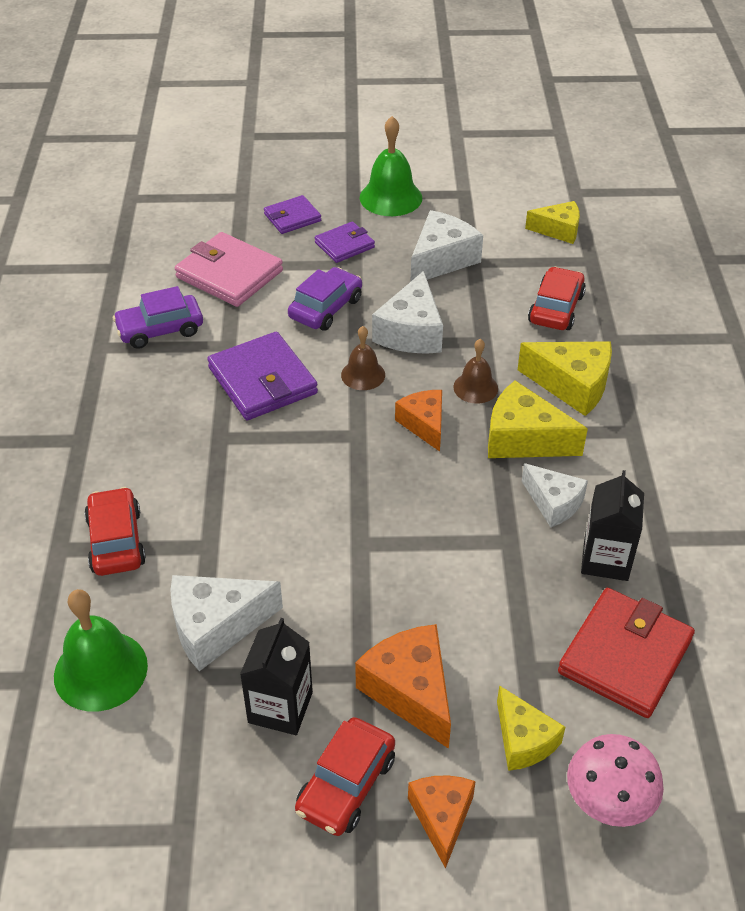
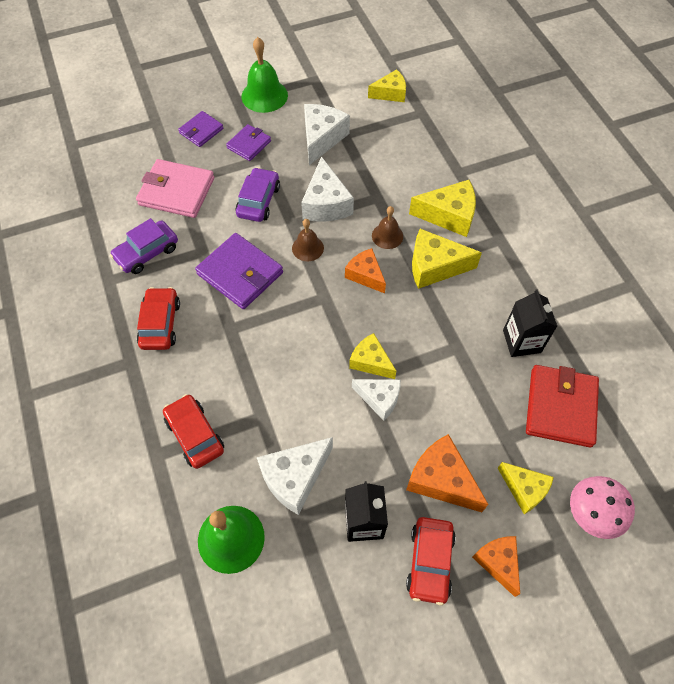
camera: 20 degrees left, 15 degrees up
white cheese [522,463,588,528] -> white cheese moved to [352,379,401,421]
red car [528,267,586,330] -> red car moved to [137,287,180,350]
none -> yellow cheese [349,333,396,379]

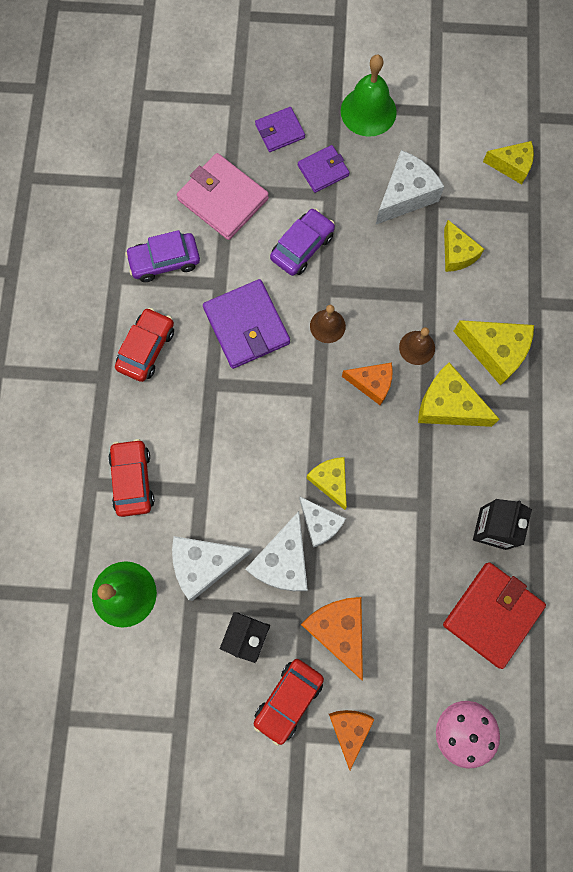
camera: 25 degrees right, 15 degrees up
white cheese [301,156,354,222] -> white cheese moved to [246,511,308,591]
orange cheese [345,248,386,293] -> orange cheese turned 120 degrees clockwise [342,362,393,405]
yellow cheese [498,462,554,514] -> yellow cheese moved to [444,220,484,272]

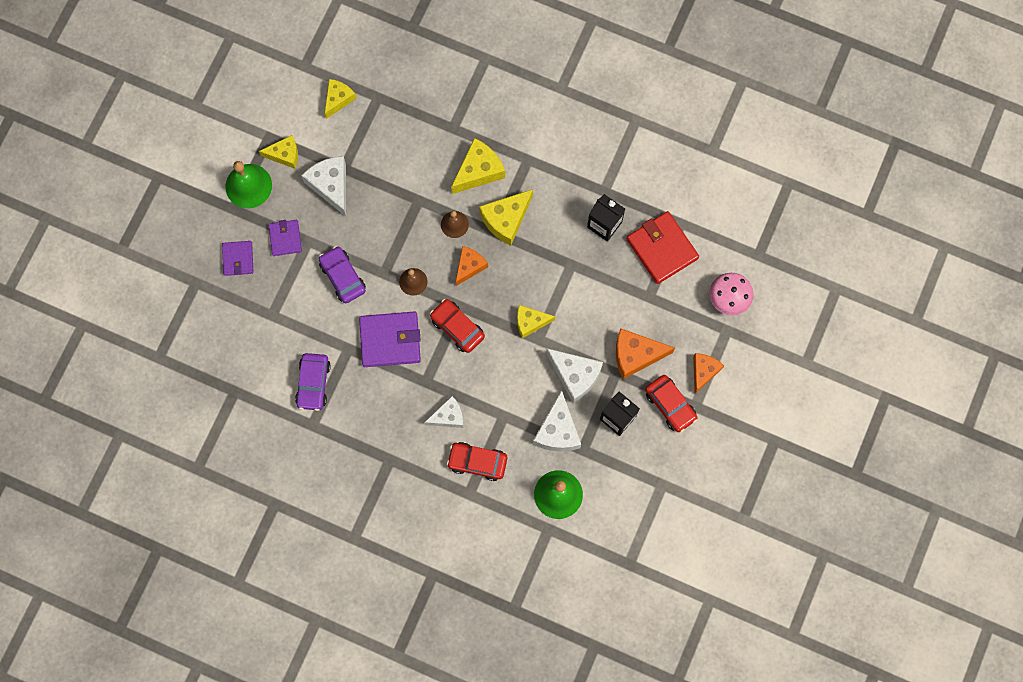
camera: 70 degrees left, 0 degrees up
red car [115,308,174,382] -> red car moved to [430,299,485,353]
pink wallet [177,153,269,240] -> none
white cheese [299,497,346,548] -> white cheese moved to [424,396,463,428]
orange cheese [329,710,375,770] -> orange cheese turned 90 degrees clockwise [693,353,724,393]
yellow cheese [444,220,484,272] -> yellow cheese moved to [259,135,298,169]

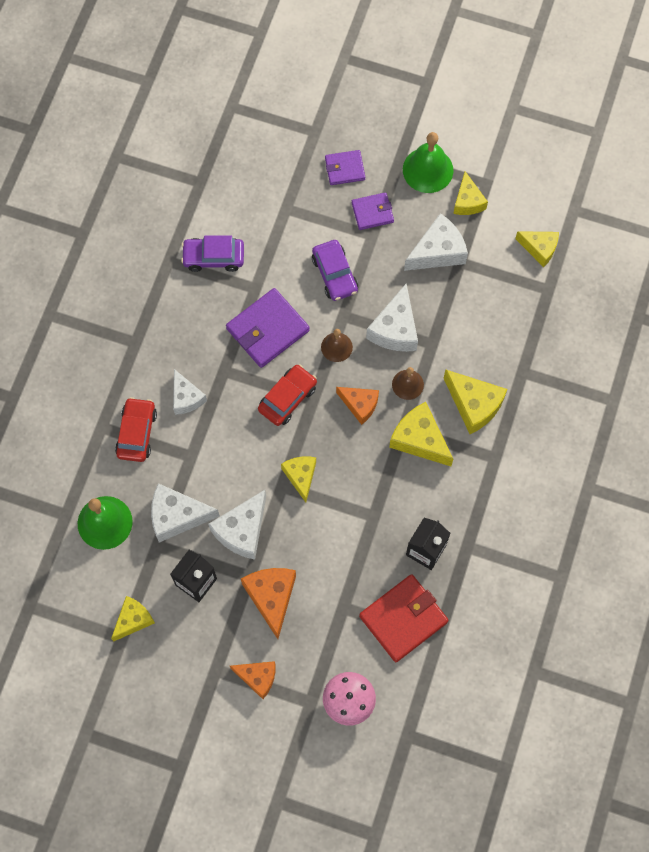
camera: 85 degrees right, 5 degrees down
purple car [319,246,366,303] -> purple car turned 105 degrees clockwise [312,240,358,301]
purple wallet [359,311,421,367] -> purple wallet turned 60 degrees clockwise [226,288,310,368]
red car [645,375,697,432] -> none
none -> yellow cheese [111,596,155,641]
none -> white cheese [366,283,418,352]

